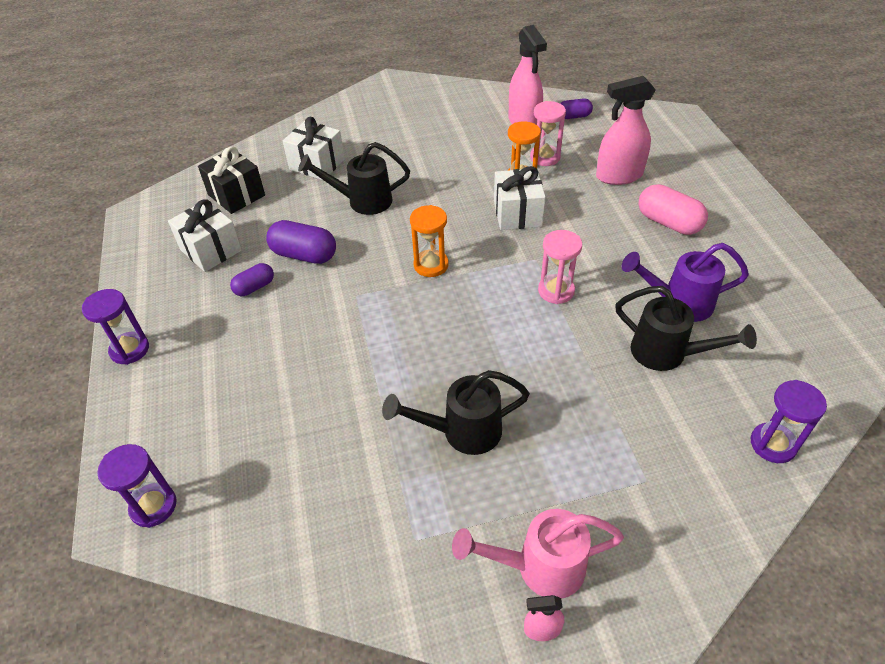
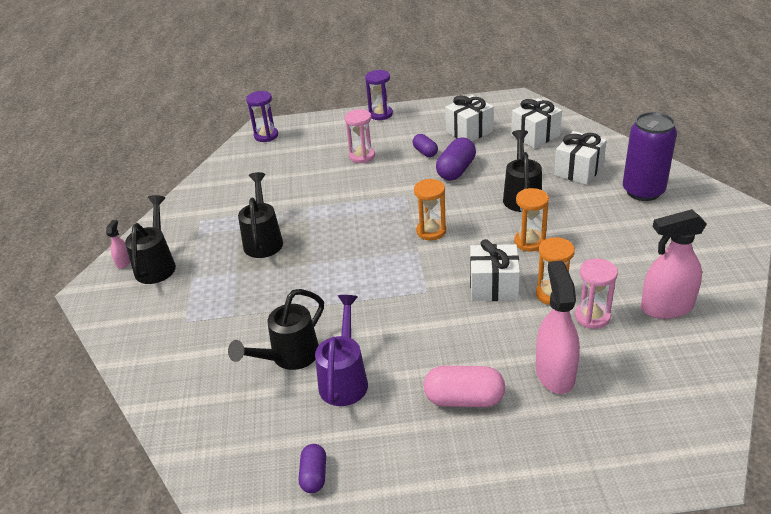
camera: 100 degrees right, 10 degrees down
black gift [198,146,265,214] -> white gift [511,98,562,148]
pink watering can [452,509,624,599] -> black watering can [125,195,176,284]
pink hourglass [538,230,582,304] -> pink hourglass moved to [344,109,375,163]
purple capsule [560,99,593,119] -> purple capsule moved to [299,444,326,493]
pink capsule [638,184,708,235] -> pink capsule turned 45 degrees clockwise [424,366,505,407]
purple hourglass [751,380,827,463] -> none
none -> orange hourglass [514,188,549,252]
none -> purple can [623,112,677,201]

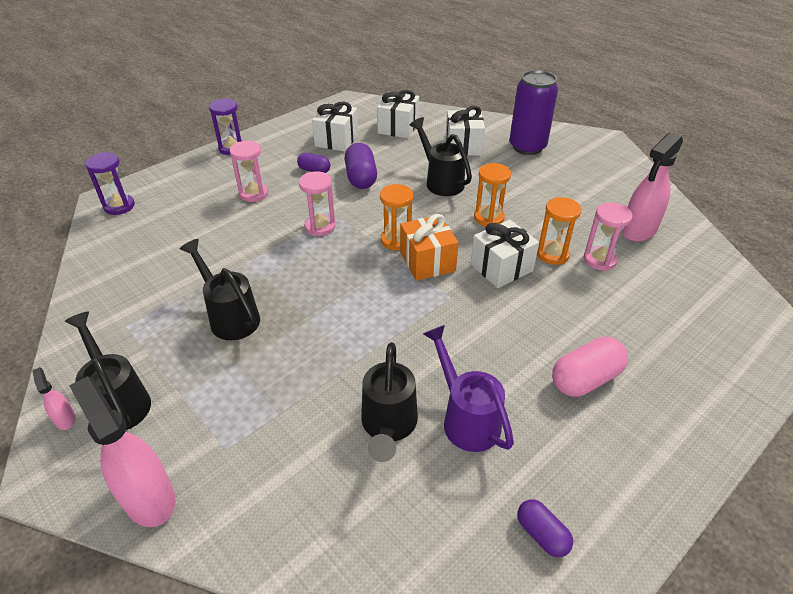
camera: 40 degrees left, 5 degrees up
pink spray bottle [536,261,580,394] -> pink spray bottle moved to [69,376,175,527]
none -> pink hourglass [299,171,336,236]
none -> orange gift [400,214,459,281]

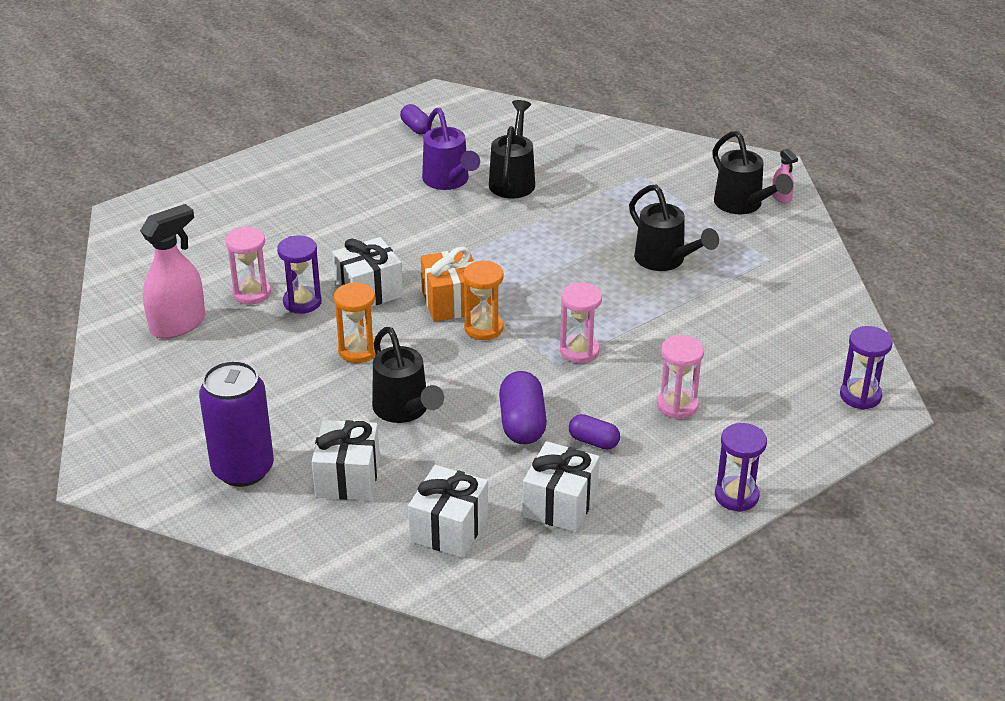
camera: 175 degrees left, 5 degrees down
pink spray bottle [69,376,175,527] -> none
orange hourglass [537,197,581,265] -> purple hourglass [277,236,322,314]
pink capsule [552,337,628,397] -> none

